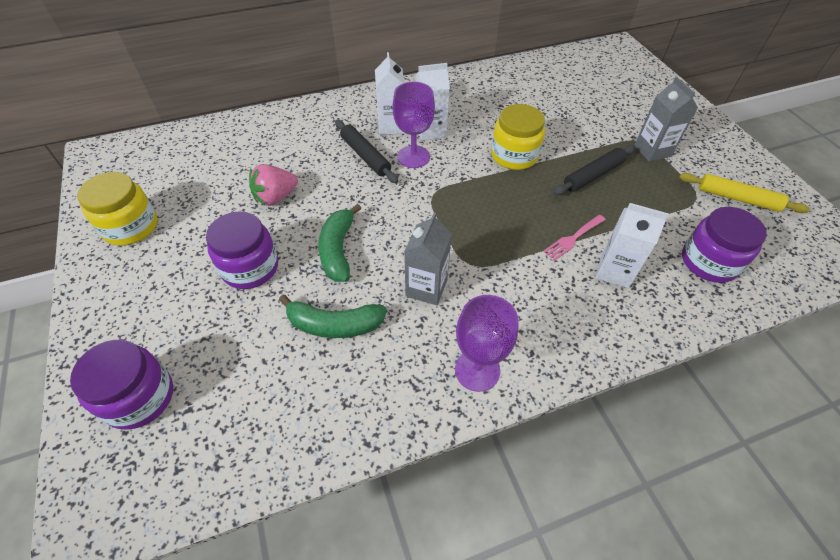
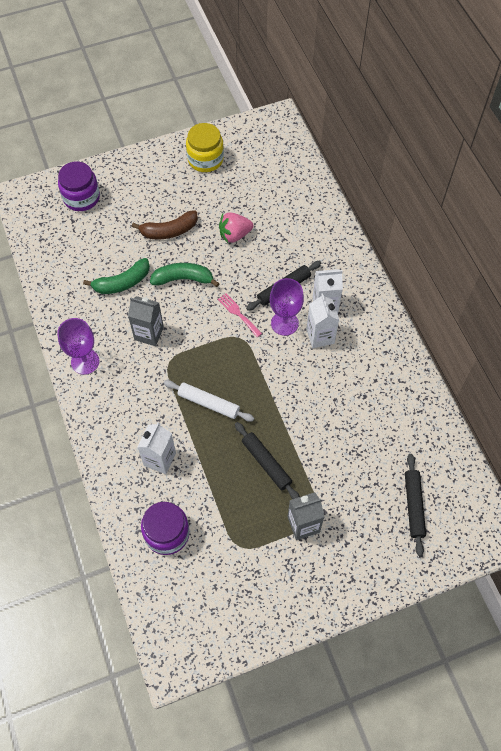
camera: 90 degrees right, 10 degrees up
purple jar [206,211,278,289] -> brown banana [132,210,198,239]
pink strawberry [249,164,298,206] -> pink strawberry turned 75 degrees counterclockwise [219,212,253,243]
green banana [279,294,387,338] -> green banana turned 120 degrees counterclockwise [83,258,150,294]
yellow jar [491,104,545,170] -> none
pink fork [543,215,606,261] -> pink fork moved to [218,293,262,337]
yellow rolling pin [679,173,810,213] -> none
none -> white rolling pin [164,380,254,422]
none -> black rolling pin [405,454,426,556]

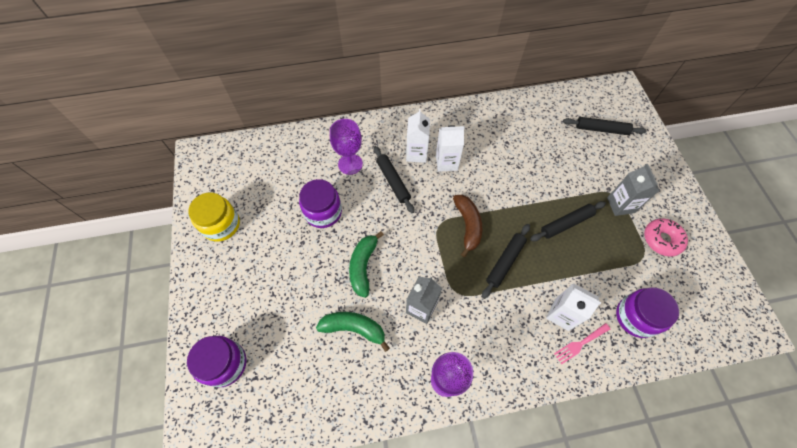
camera: 80 degrees left, 0 degrees up
green banana [83,258,150,294] -> green banana turned 60 degrees counterclockwise [316,312,390,352]
brown banana [132,210,198,239] -> brown banana moved to [453,195,482,257]
white rolling pin [164,380,254,422] -> black rolling pin [482,224,530,299]
pink fork [218,293,262,337] -> pink fork moved to [554,323,610,364]
pink strawberry [219,212,253,243] -> purple jar [299,179,342,228]
purple goblet [270,278,304,336] -> purple goblet moved to [330,119,363,175]
none -> pink donut [644,219,688,257]

